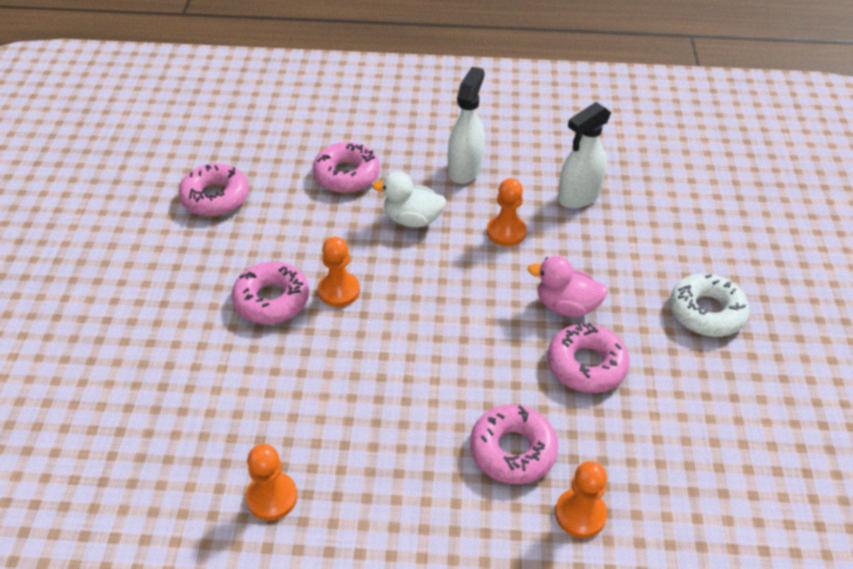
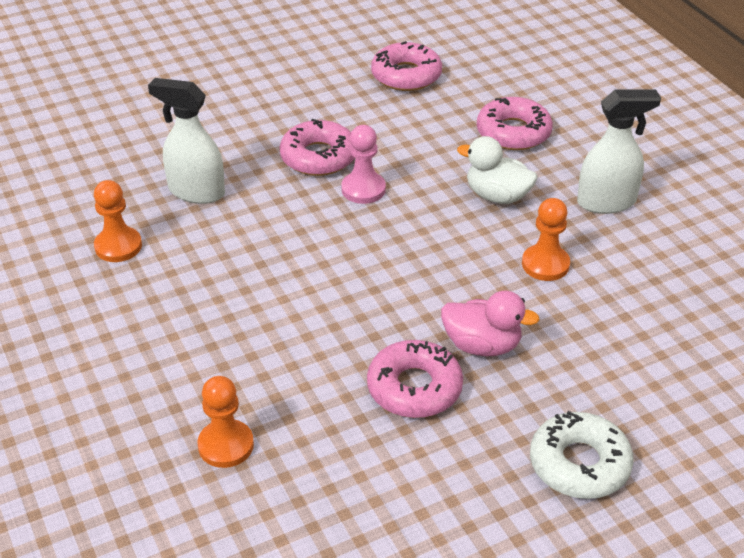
camera: 60 degrees right, 5 degrees down
orange pawn [318,237,360,307] -> pink pawn [341,125,386,204]
white duck [372,171,446,227] -> white duck turned 45 degrees counterclockwise [457,136,538,204]
pink donut [470,405,558,484] -> none
pink duck [528,256,608,317] -> pink duck turned 120 degrees clockwise [441,291,540,357]
white spray bottle [558,102,611,209] -> white spray bottle moved to [148,78,225,204]

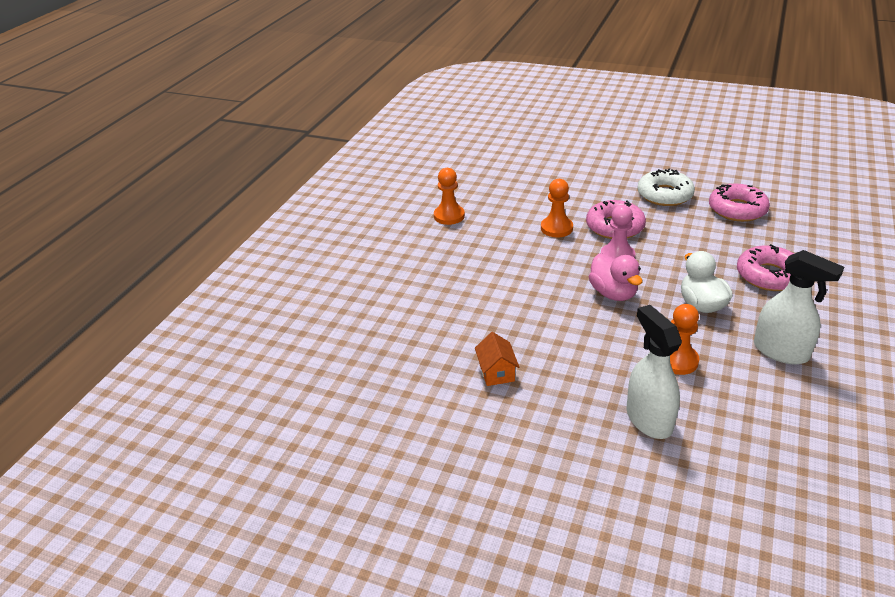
camera: 50 degrees right, 5 degrees down
white spray bottle [148,78,225,204] -> white spray bottle moved to [626,305,682,439]
orange pawn [197,376,254,468] -> orange pawn moved to [541,179,573,237]
pink donut [367,340,463,418] -> orange house [475,332,519,386]
pink duck [441,291,540,357] -> pink duck moved to [589,253,643,301]
white donut [530,411,634,499] -> white donut moved to [637,168,695,206]

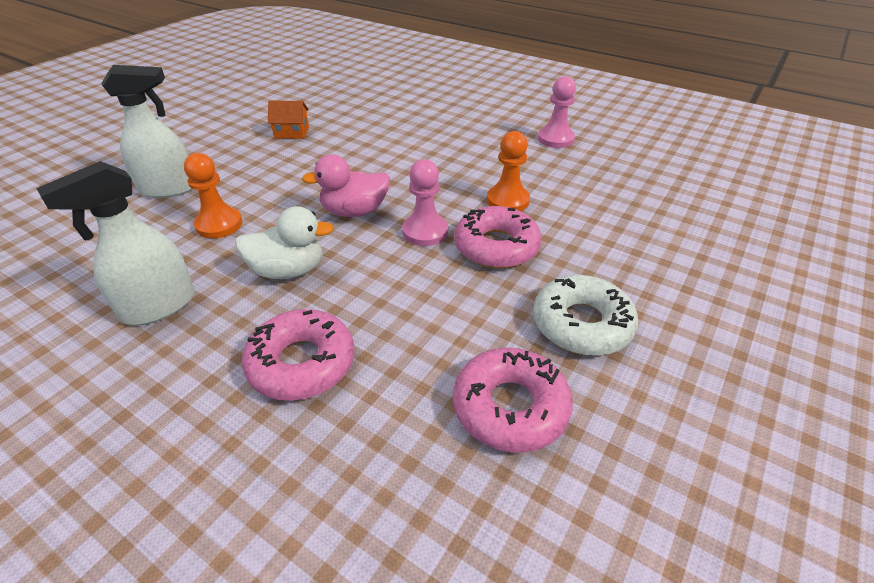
camera: 100 degrees right, 5 degrees up
orange pawn [434,168,465,225] -> pink pawn [538,76,576,148]

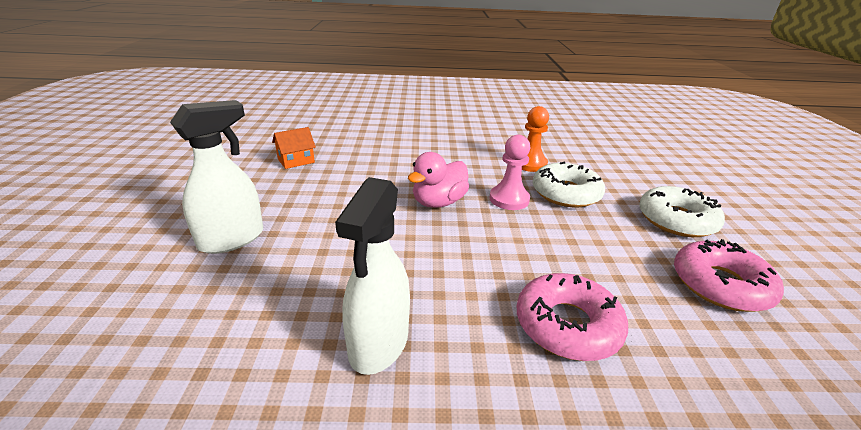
camera: 35 degrees left, 10 degrees down
orange pawn [184,153,242,239] -> none
white duck [235,206,334,279] -> none
pink donut [455,206,542,268] -> white donut [533,162,605,208]
pink pawn [538,76,576,148] -> none

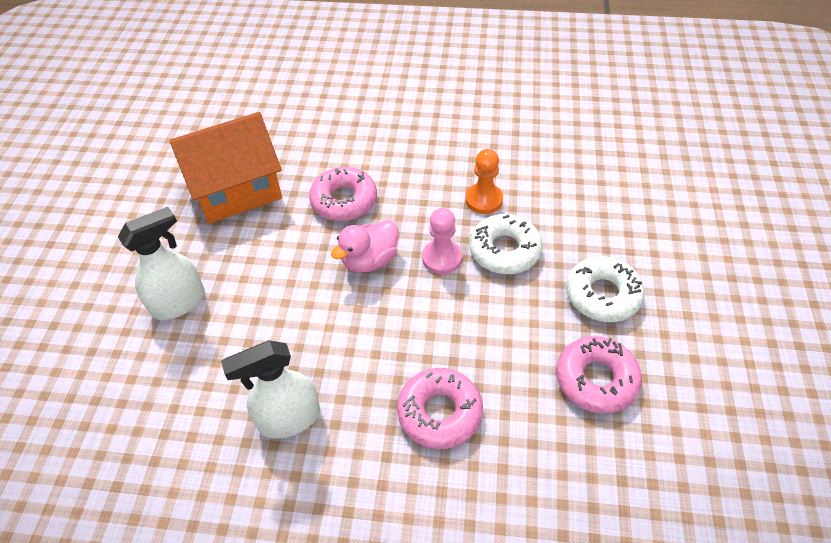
camera: 10 degrees right, 20 degrees up
orange house [272,127,316,169] -> orange house [169,112,282,224], size x2.44
white spray bottle [335,177,410,375] -> white spray bottle turned 45 degrees clockwise [221,340,320,439]
none -> pink donut [309,167,377,221]

